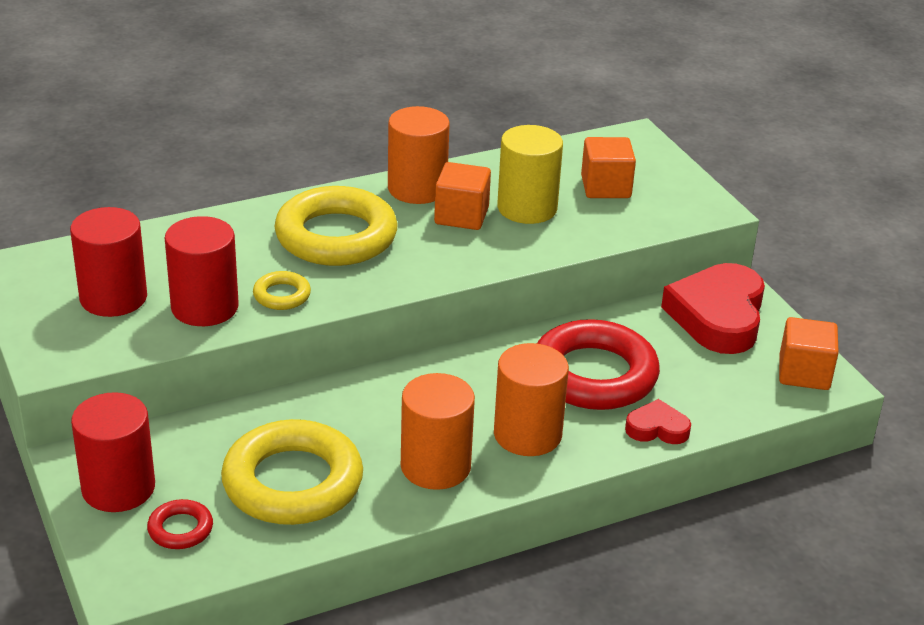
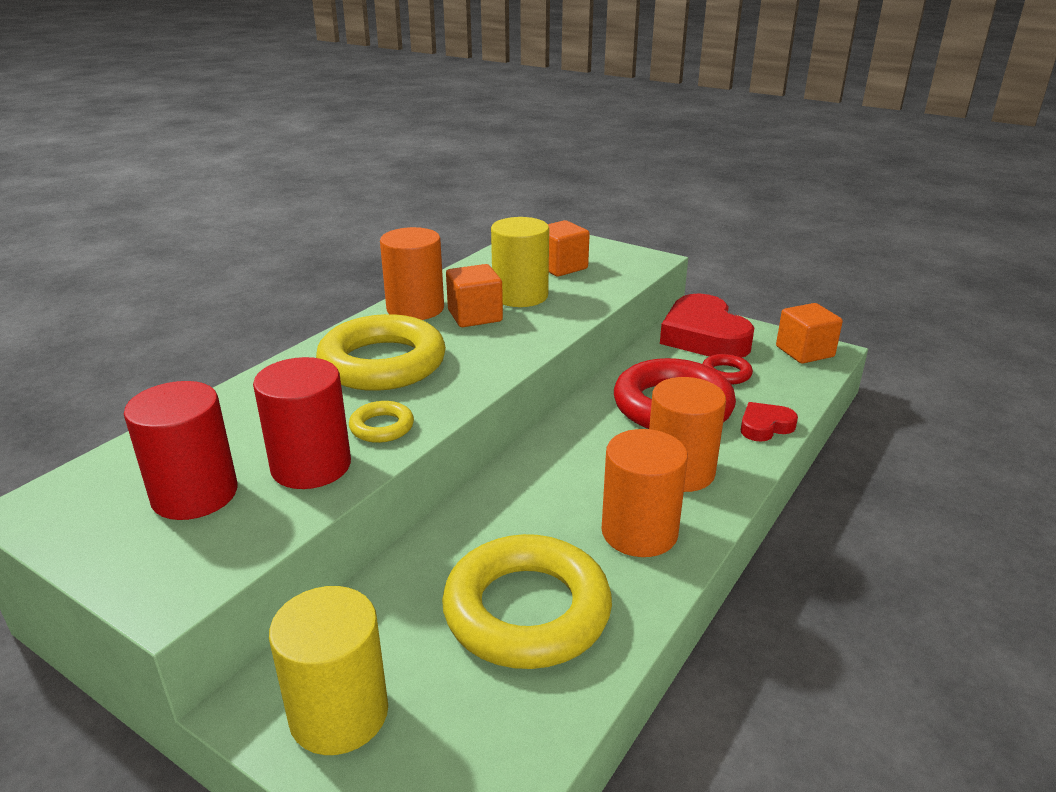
camera: 30 degrees left, 5 degrees down
red cylinder [71,392,155,512] -> yellow cylinder [269,586,388,755]
red ring [147,499,213,549] -> red ring moved to [702,354,753,385]

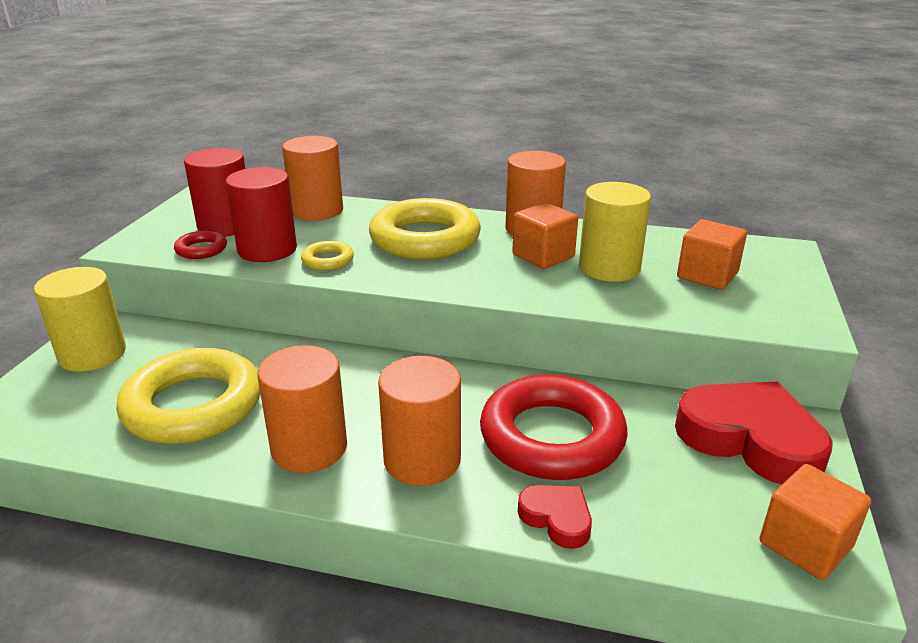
camera: 70 degrees right, 0 degrees up
red heart [660,294,755,358] -> red heart turned 75 degrees clockwise [675,381,833,484]
red ring [702,354,753,385] -> red ring moved to [174,230,227,259]
none -> orange cylinder [282,136,343,221]

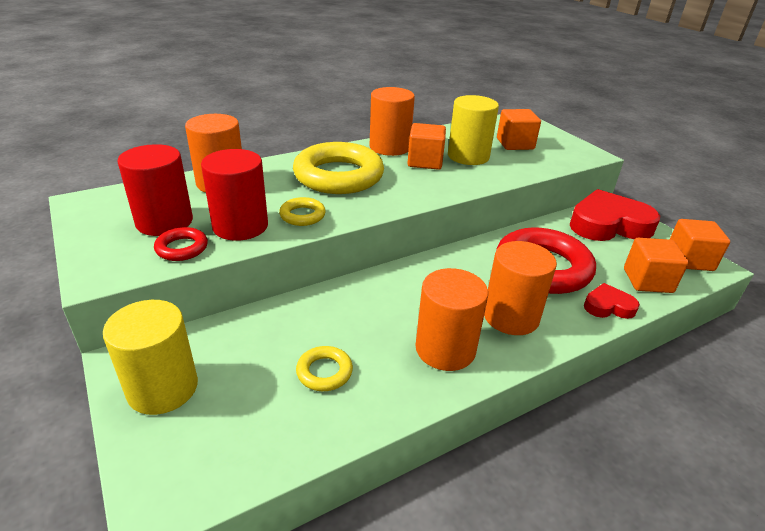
camera: 45 degrees left, 5 degrees up
yellow ring [116,348,260,444] -> yellow ring [296,346,353,391], size x0.45
none -> orange cube [624,238,689,293]

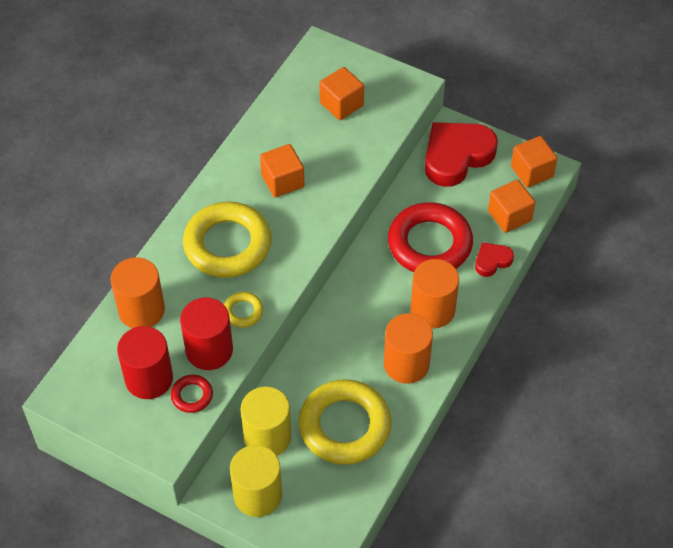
camera: 30 degrees left, 20 degrees up
yellow ring [296,346,353,391] -> yellow ring [299,379,391,465], size x2.24
orange cylinder [370,87,415,156] -> none
yellow cylinder [448,95,499,165] -> yellow cylinder moved to [240,387,291,456]

